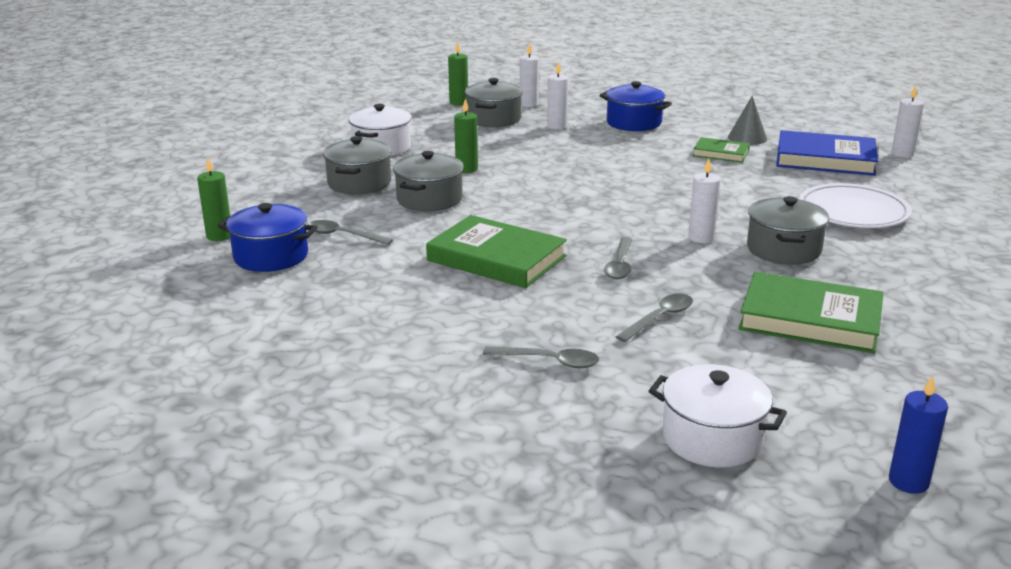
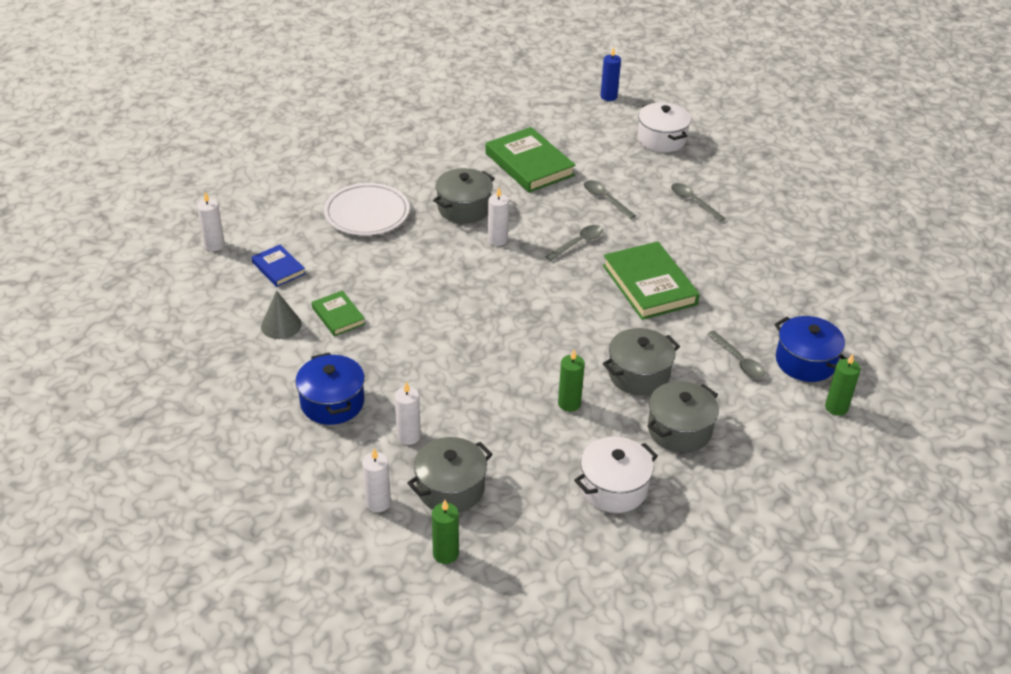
camera: 145 degrees left, 15 degrees up
grey spoon [616,294,693,342] -> grey spoon turned 60 degrees clockwise [584,180,636,219]
blue book [776,130,878,176] -> blue book [252,244,305,287], size x0.54

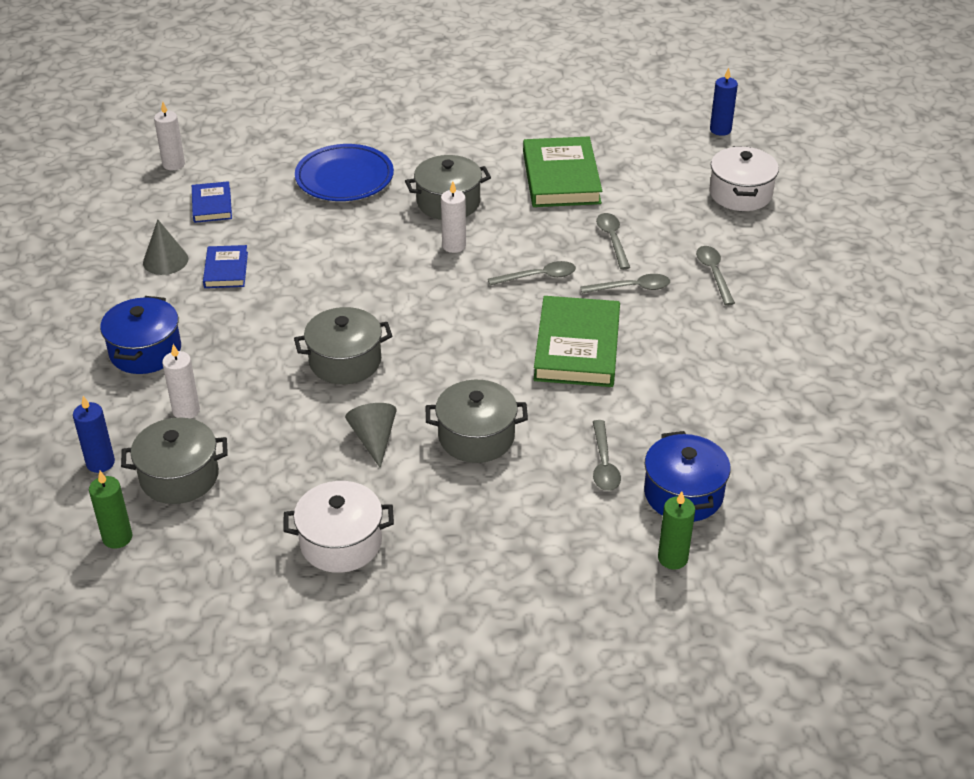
camera: 30 degrees right, 0 degrees up
green book [312,290,365,336] -> blue book [203,245,248,288]
white plate [324,183,410,235] -> blue plate [295,144,394,201]
white candle [362,448,391,512] -> blue candle [73,396,115,473]
green candle [558,350,585,412] -> grey cone [345,403,397,468]
grey pot [648,381,719,453] -> grey pot moved to [294,307,392,384]
none -> grey spoon [580,274,670,294]

